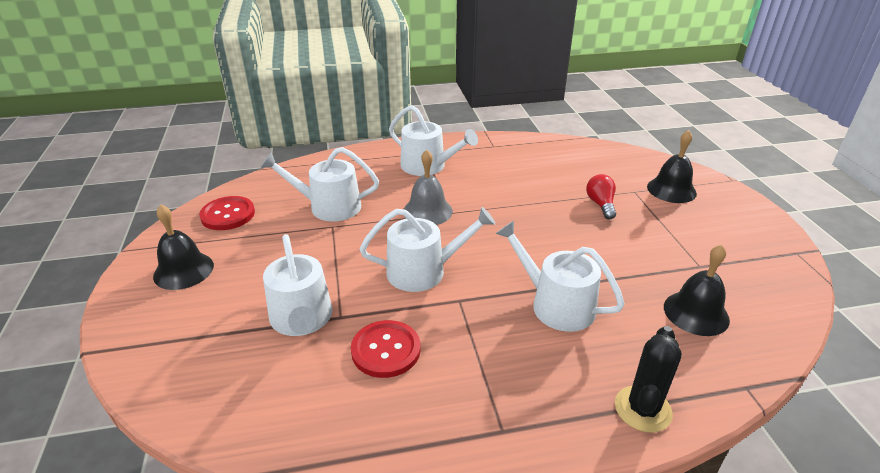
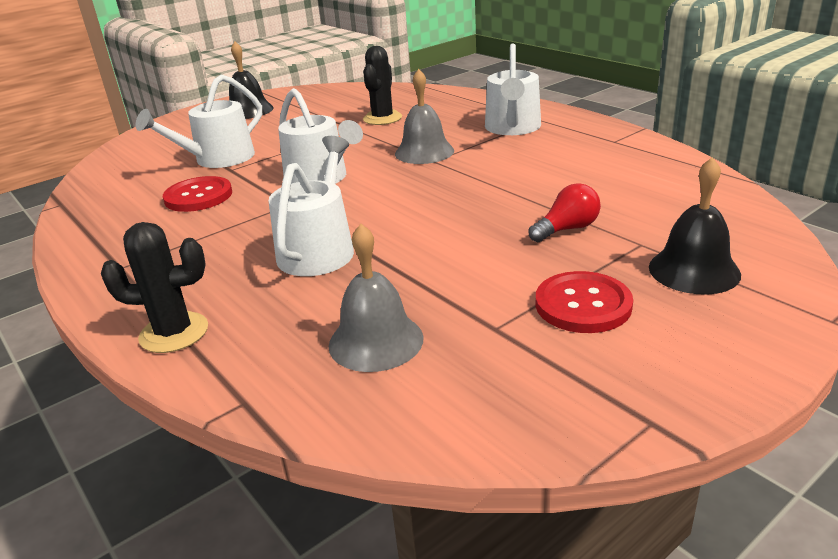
camera: 65 degrees right, 5 degrees down
red button [199,196,255,230] -> red button moved to [536,271,633,333]
white watering can [260,147,379,222] -> black cactus [363,46,402,125]
black bell [664,244,730,336] -> grey bell [329,224,424,372]

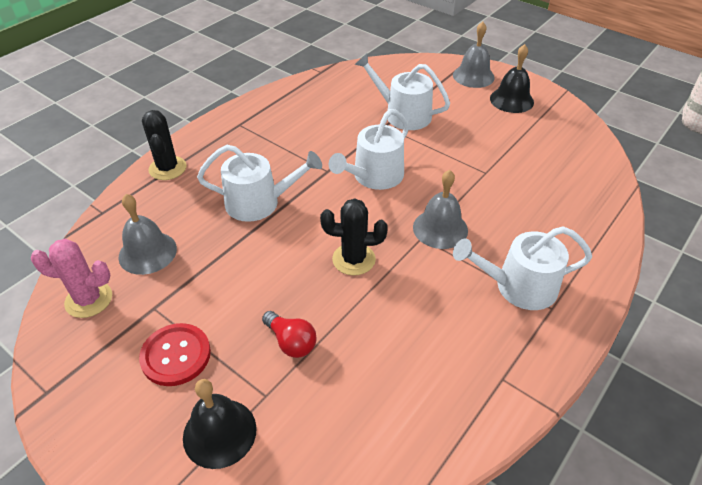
camera: 75 degrees right, 15 degrees up
red button [163,176,232,212] -> none
black cactus [363,46,402,125] -> black cactus moved to [320,199,388,275]
none -> pink cactus [31,239,112,318]
none -> grey bell [453,22,495,88]

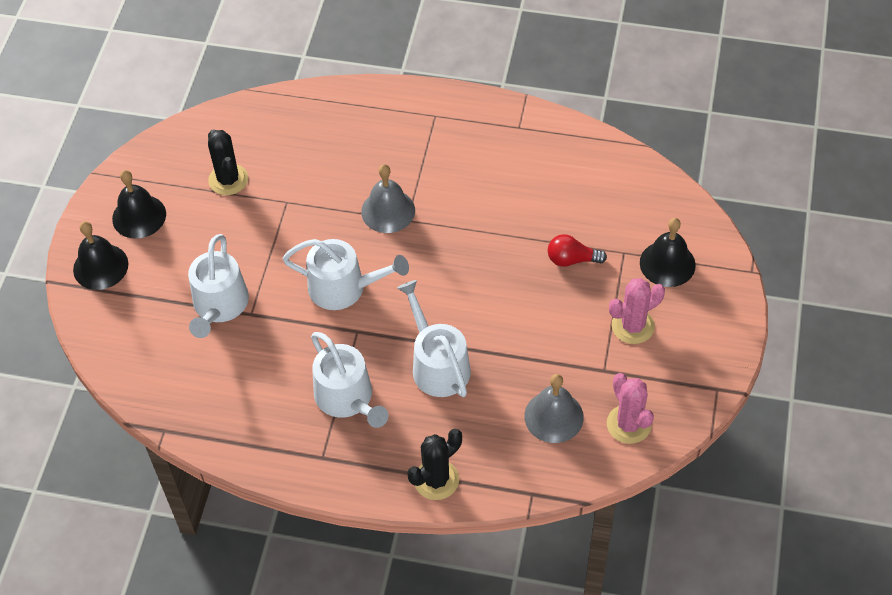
camera: 115 degrees left, 10 degrees up
red button [139,323,211,386] -> pink cactus [609,278,665,344]
red light bulb [262,311,317,358] -> red light bulb turned 105 degrees counterclockwise [548,234,607,267]
black cactus [320,199,388,275] -> black cactus moved to [208,129,248,195]
grey bell [453,22,495,88] -> black bell [73,221,129,290]
white watering can [453,226,592,310] -> white watering can moved to [311,332,388,428]

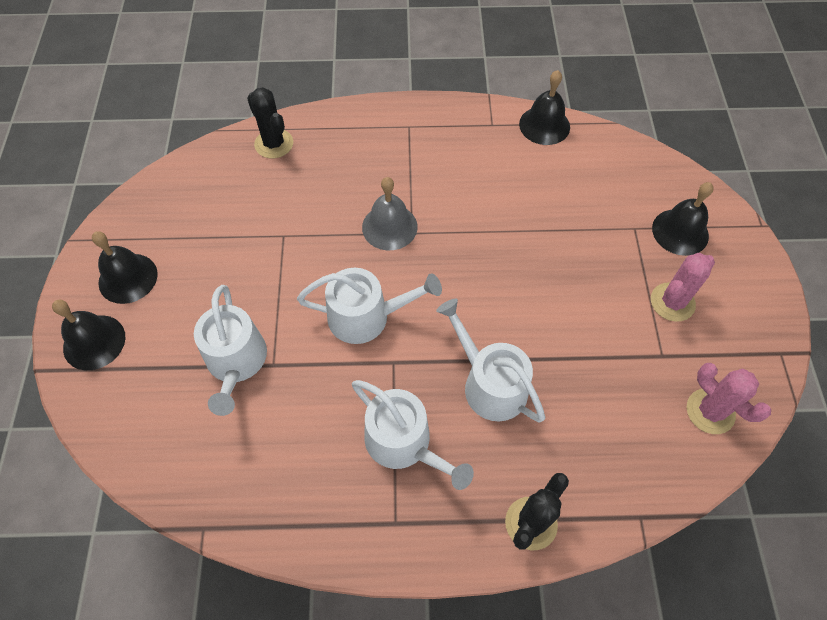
camera: 15 degrees left, 5 degrees up
black cactus [208,129,248,195] -> black cactus moved to [247,87,293,158]
grey bell [524,374,584,443] -> none
red light bulb [548,234,607,267] -> none
none -> black bell [519,70,570,145]

